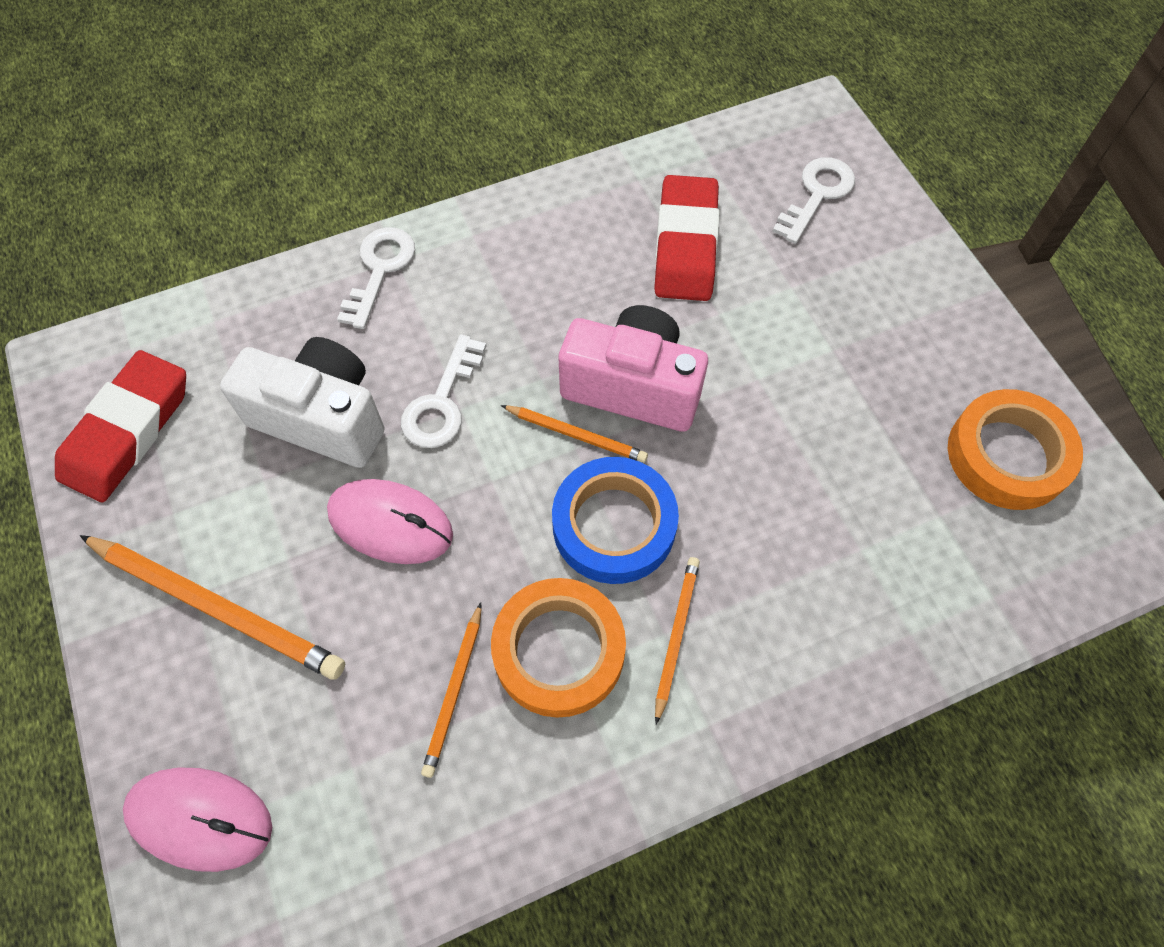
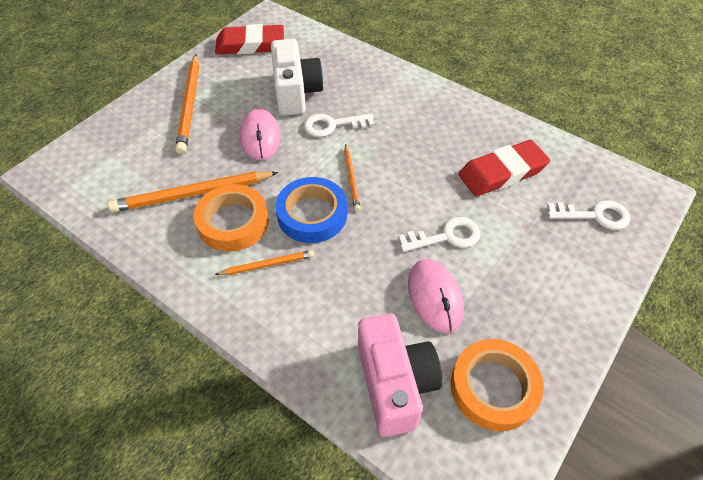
camera: 60 degrees right, 10 degrees down
pink mouse [123,768,272,872] -> pink mouse moved to [408,259,464,333]
white key [337,227,415,329] -> white key moved to [398,217,480,252]
orange pencil [421,602,481,778] -> orange pencil [108,171,279,212], size x1.84
pink camera [559,305,708,432] -> pink camera moved to [358,313,442,437]

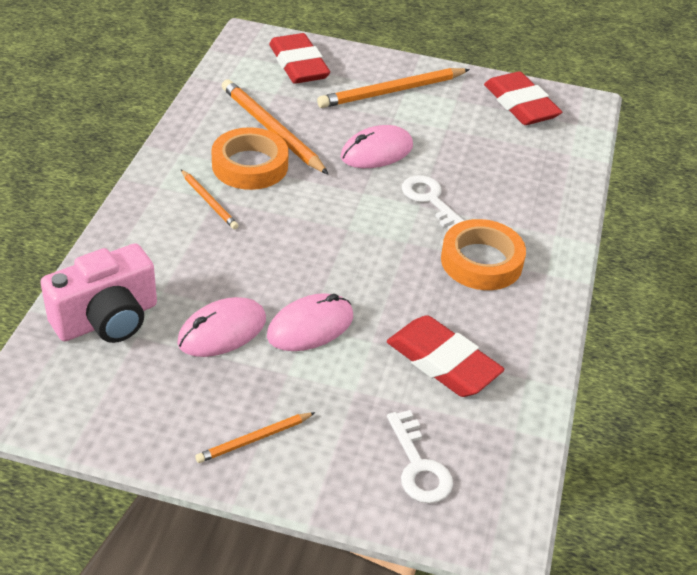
camera: 65 degrees right, 10 degrees down
white camera [271,39,324,116] -> none
blue tape [275,177,347,243] -> none
orange pencil [344,144,361,211] -> orange pencil moved to [195,412,315,463]
white key [398,217,480,252] -> pink mouse [267,293,353,351]
orange tape [451,339,544,431] -> orange tape moved to [441,219,526,290]
none -> red eraser [269,33,330,84]

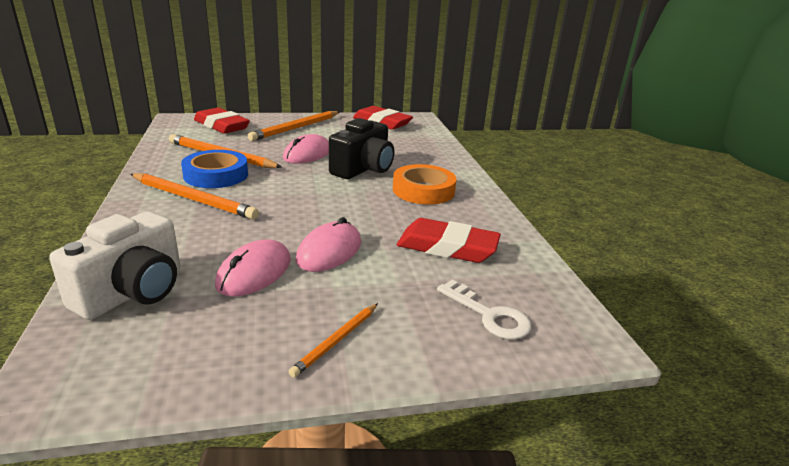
camera: 25 degrees left, 15 degrees down
pink camera [40,244,157,343] -> white camera [49,211,180,320]
orange pencil [181,170,239,230] -> orange pencil [130,173,259,219], size x1.84
orange tape [211,127,289,190] -> blue tape [181,150,248,188]
white key [402,175,464,230] -> black camera [329,118,394,179]

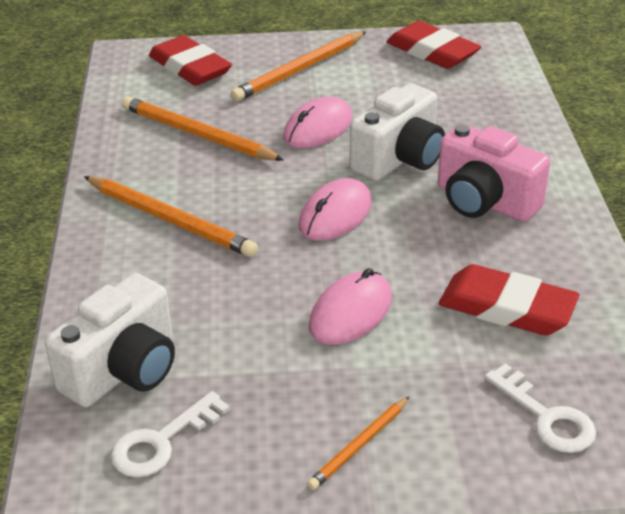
camera: 10 degrees right, 10 degrees up
blue tape [181,150,248,188] -> none
pink mouse [215,239,290,297] -> pink mouse moved to [299,178,372,241]
black camera [329,118,394,179] -> white camera [349,83,445,181]
orange tape [393,164,456,204] -> pink camera [438,124,550,222]
none -> white key [111,391,230,478]

